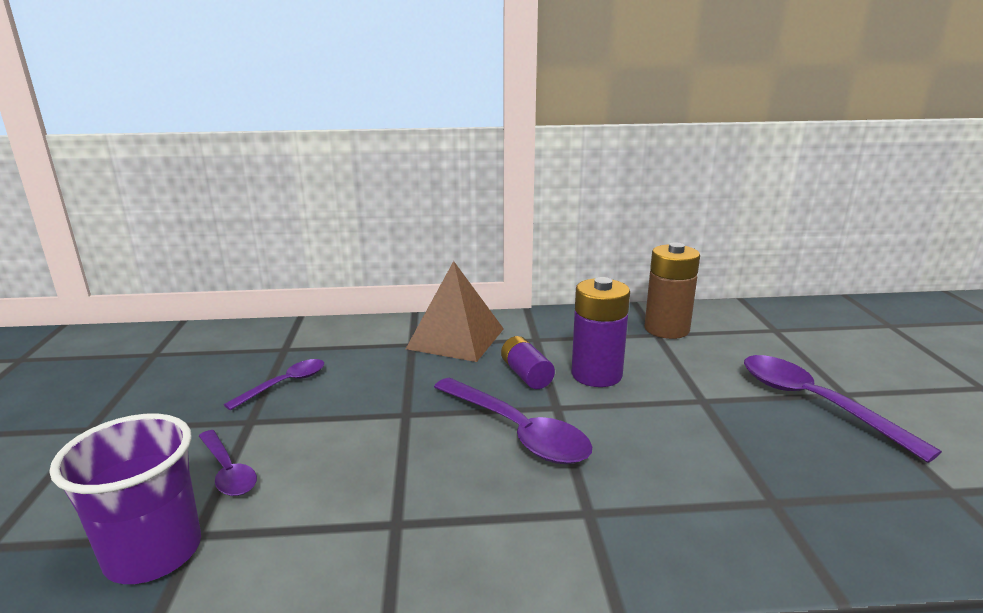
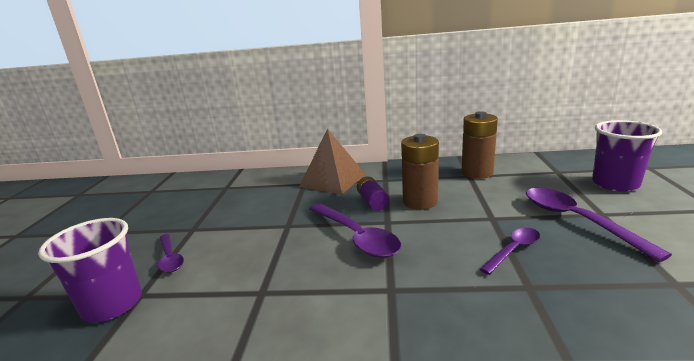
camera: 10 degrees right, 0 degrees up
purple spoon [224,359,324,411] -> purple spoon moved to [480,228,540,275]
purple battery [572,277,630,387] -> brown battery [401,134,439,210]
none -> purple cup [592,120,662,192]

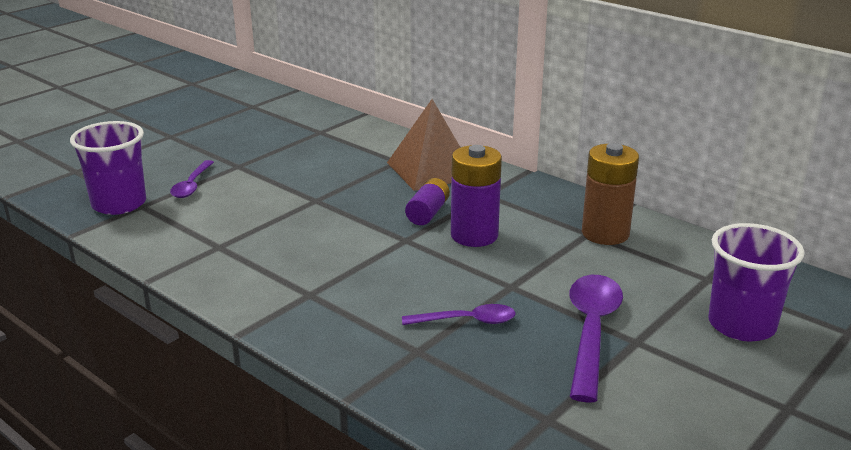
camera: 35 degrees right, 5 degrees up
purple spoon [309,203,401,258] -> none
brown battery [401,134,439,210] -> purple battery [451,145,502,247]

